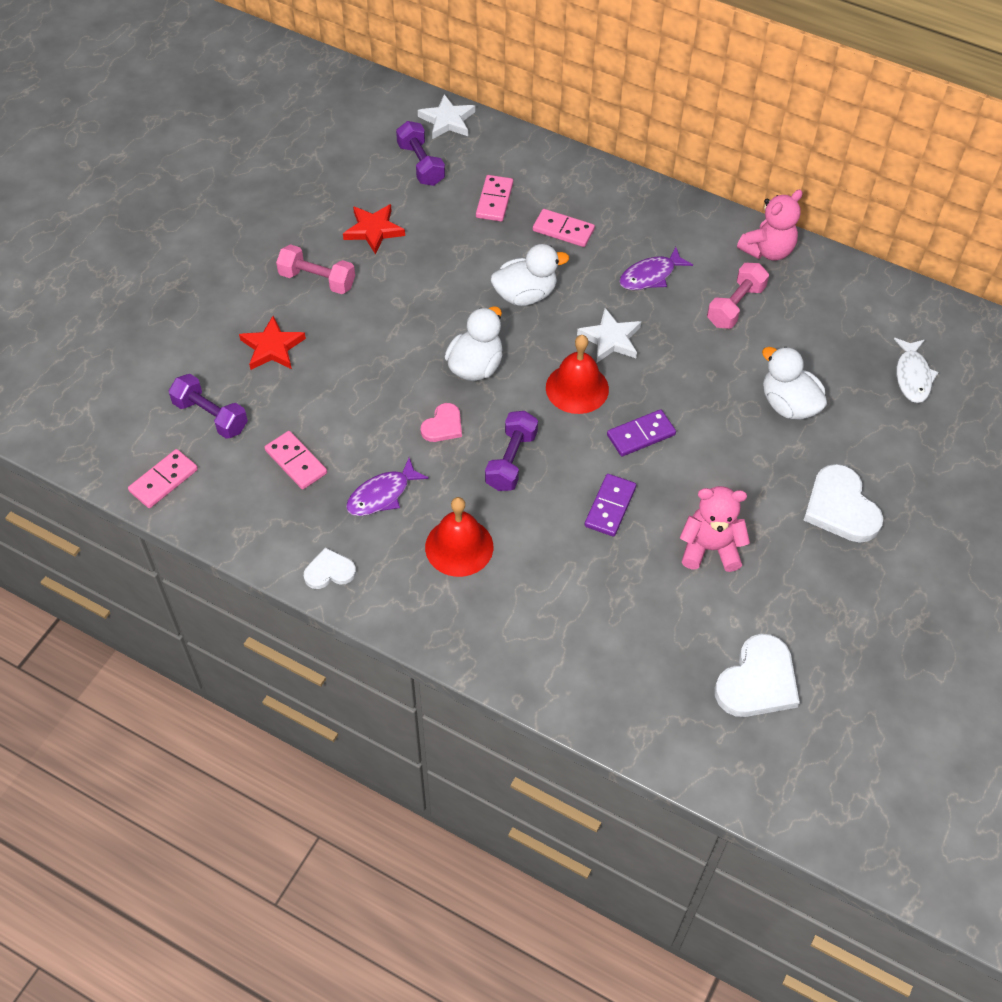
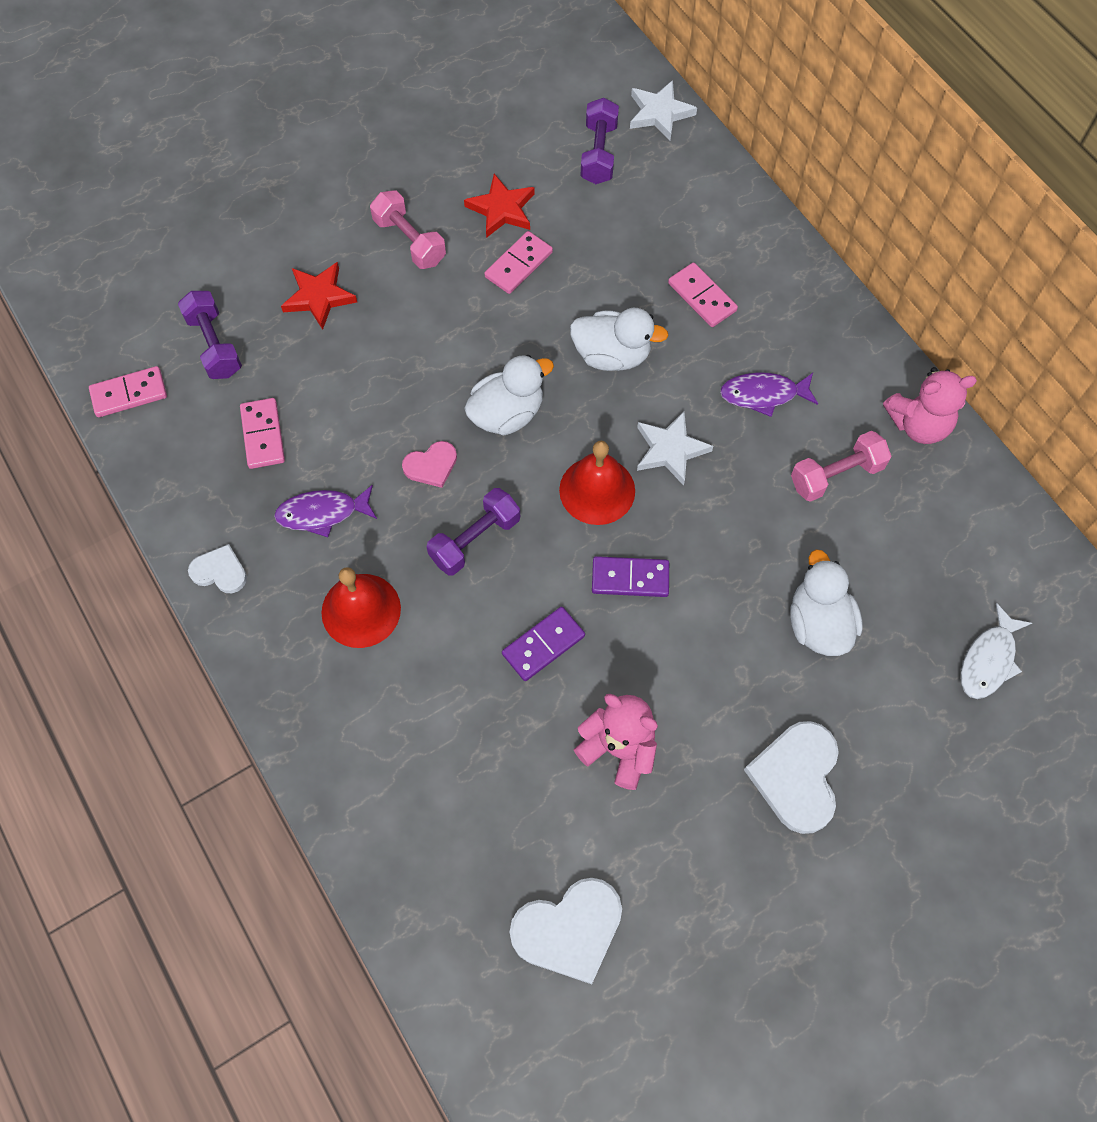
camera: 30 degrees right, 10 degrees up
pink domino [476,175,513,222] -> pink domino moved to [484,231,553,294]

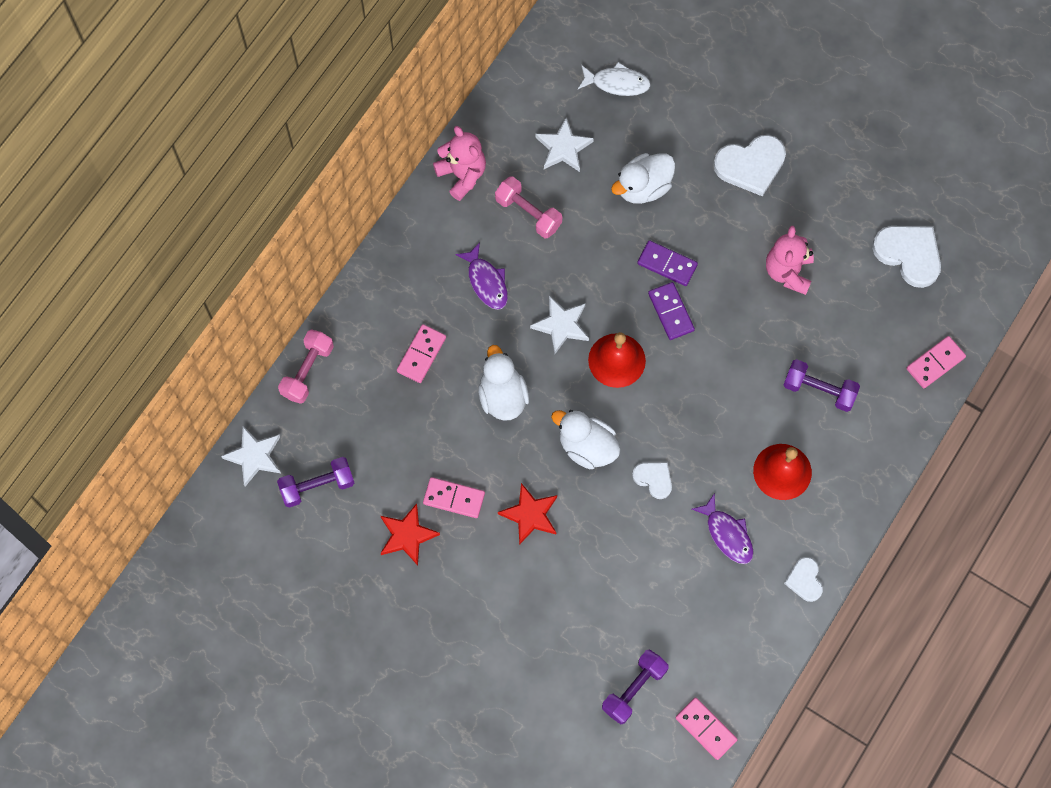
camera: 115 degrees left, 5 degrees up
pink domino [240,398,285,469] -> pink domino moved to [906,336,966,389]
red star [281,262,357,330] -> red star moved to [498,483,557,545]
pink dumbbell [370,190,446,269] -> pink dumbbell moved to [278,329,334,404]
pink heart [402,441,457,488] -> white heart [632,462,672,499]
purple dumbbell [426,488,520,576] -> purple dumbbell moved to [783,359,860,412]
purple domino [502,607,585,681] -> purple domino moved to [637,240,698,286]
none -> white star [536,118,594,172]

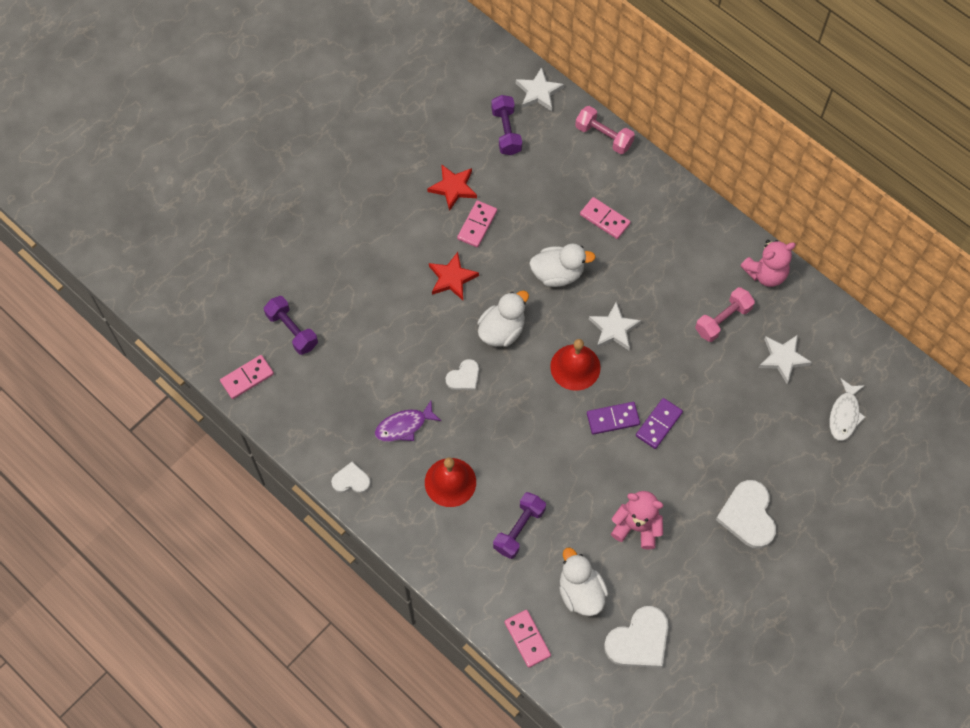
camera: 100 degrees right, 5 degrees down
purple fish [455,242,508,310] -> none
white duck [611,153,675,204] -> white duck moved to [559,547,608,616]

